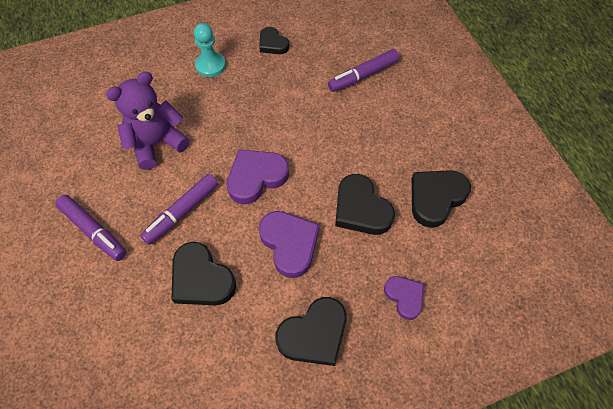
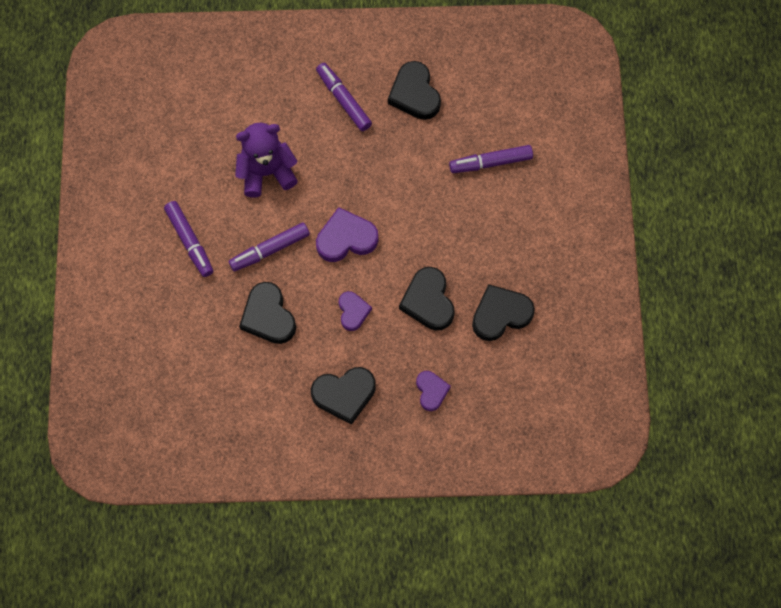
camera: 20 degrees right, 10 degrees up
turquoise pawn [194,23,226,77] -> purple marker [316,63,372,131]
purple heart [258,211,320,278] -> purple heart [339,291,372,331], size x0.62
black heart [259,27,289,54] -> black heart [388,61,441,120], size x1.62

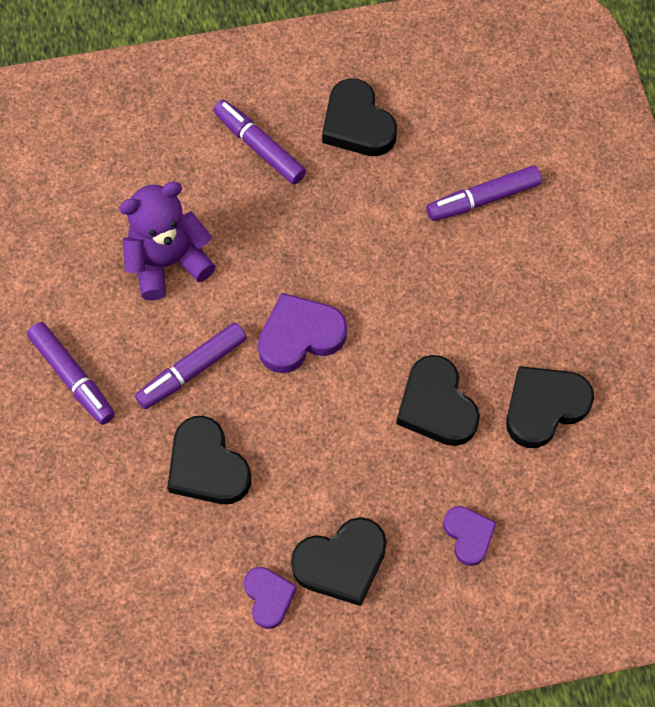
camera: 10 degrees left, 5 degrees down
purple heart [339,291,372,331] -> purple heart moved to [244,567,297,629]

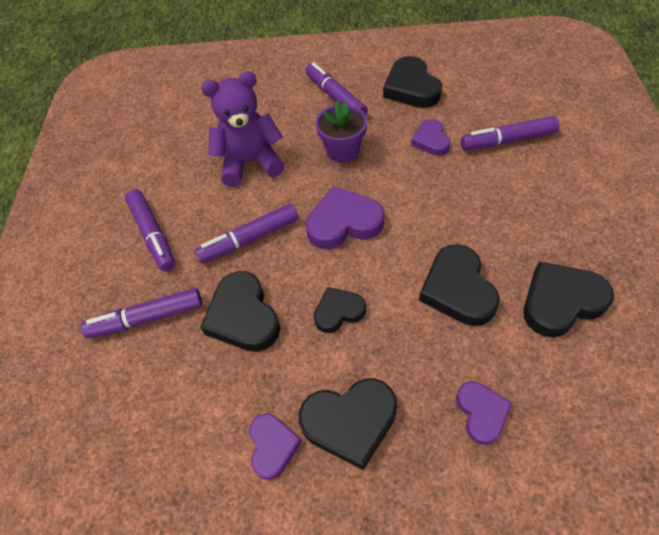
camera: 15 degrees right, 10 degrees down
none -> purple marker [81,288,202,338]
none -> black heart [314,287,366,333]
none -> purple flower pot [316,100,367,163]
none -> purple heart [411,119,451,156]

